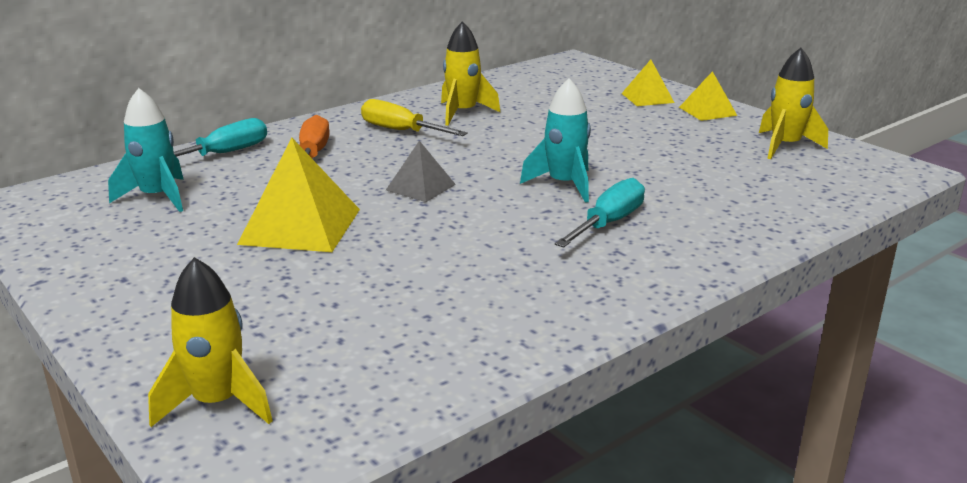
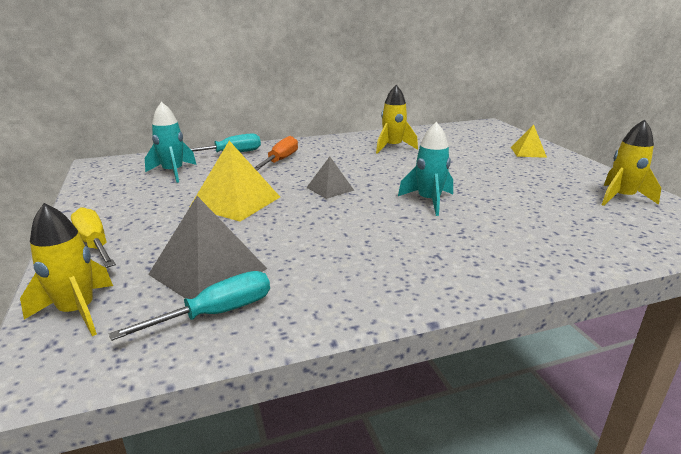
camera: 20 degrees right, 0 degrees up
yellow screwdriver [361,99,468,136] -> yellow screwdriver moved to [71,207,116,268]
turquoise screwdriver [555,178,645,247] -> turquoise screwdriver moved to [109,271,270,341]
yellow pyramid [679,71,737,121] -> none
none -> grey pyramid [148,196,267,299]

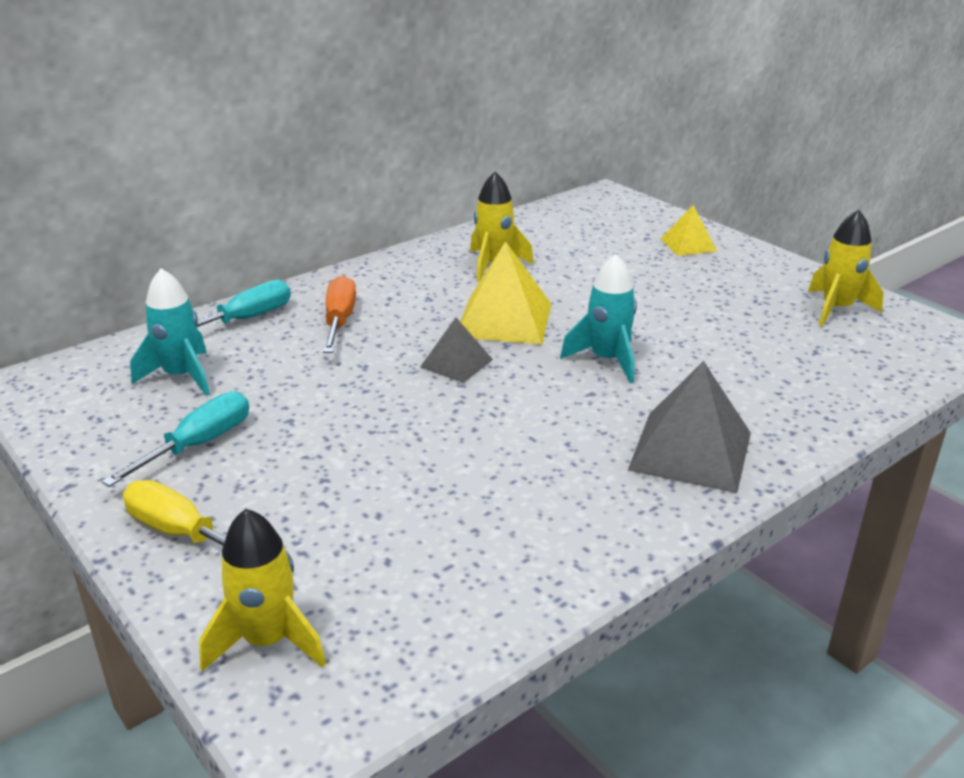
camera: 20 degrees left, 5 degrees up
turquoise screwdriver [109,271,270,341] -> turquoise screwdriver moved to [102,391,249,487]
grey pyramid [148,196,267,299] -> grey pyramid moved to [628,361,751,493]
yellow pyramid [190,141,280,222] -> yellow pyramid moved to [461,241,551,344]

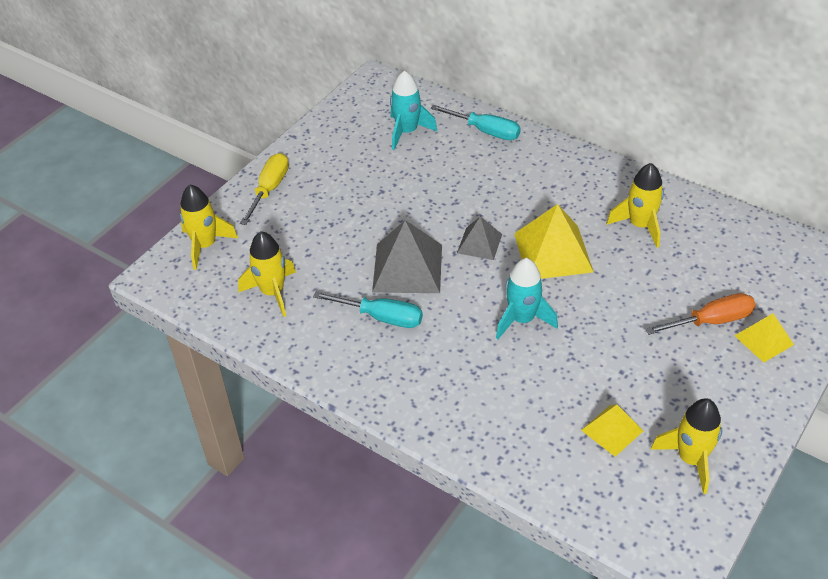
camera: 75 degrees right, 15 degrees up
turquoise screwdriver [102,391,249,487] -> turquoise screwdriver moved to [313,292,423,328]
orange screwdriver [323,275,356,353] -> orange screwdriver moved to [645,293,756,335]
grey pyramid [628,361,751,493] -> grey pyramid moved to [372,220,442,293]
none -> yellow rocket [238,231,296,317]
none -> yellow pyramid [581,405,643,457]

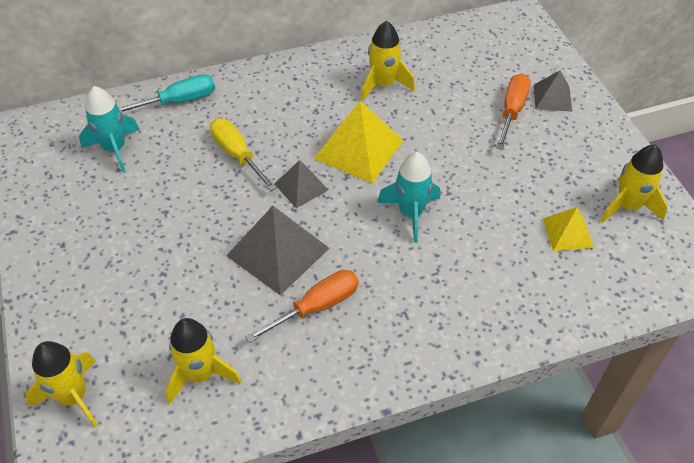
camera: 55 degrees left, 5 degrees up
yellow screwdriver [240,153,289,225] -> yellow screwdriver moved to [210,119,277,191]
turquoise screwdriver [313,292,423,328] -> orange screwdriver [245,270,359,343]
yellow pyramid [735,313,794,362] -> grey pyramid [534,71,572,112]

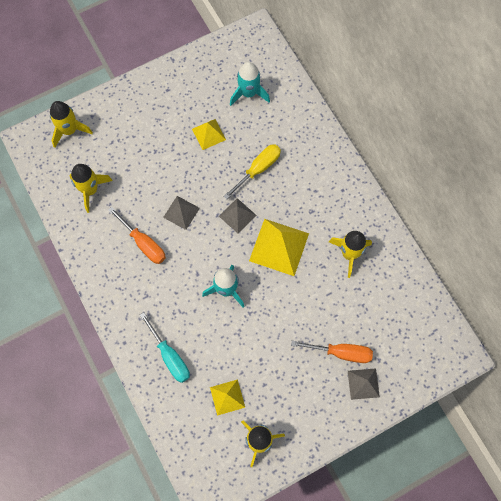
camera: 80 degrees right, 20 degrees up
turquoise screwdriver [119,74,215,112] -> turquoise screwdriver moved to [140,312,190,383]
grey pyramid [226,206,330,295] -> grey pyramid [163,196,200,230], size x0.57
none -> yellow pyramid [192,119,226,150]

